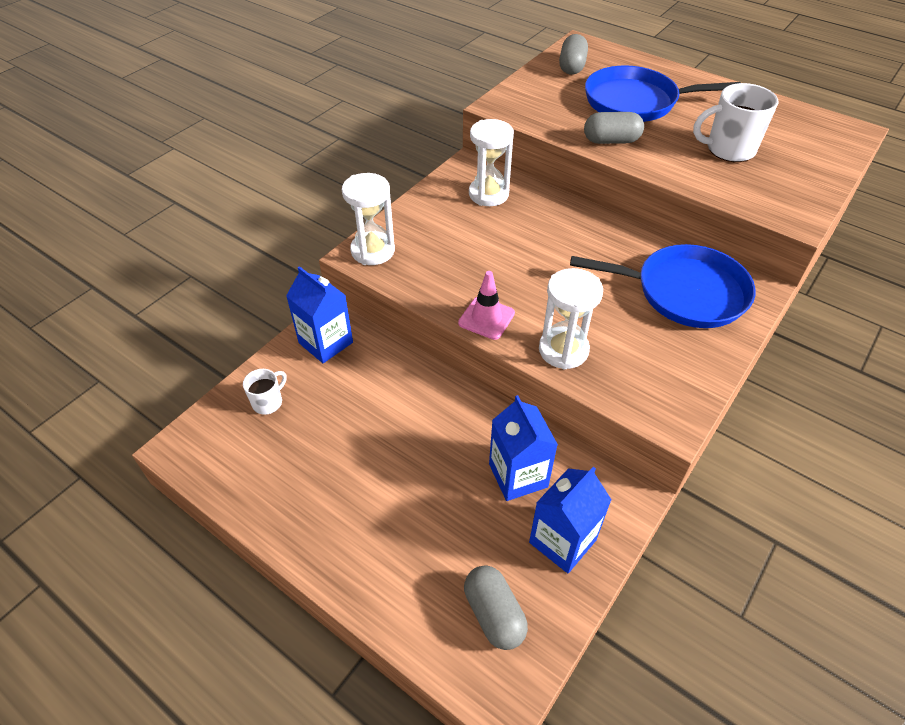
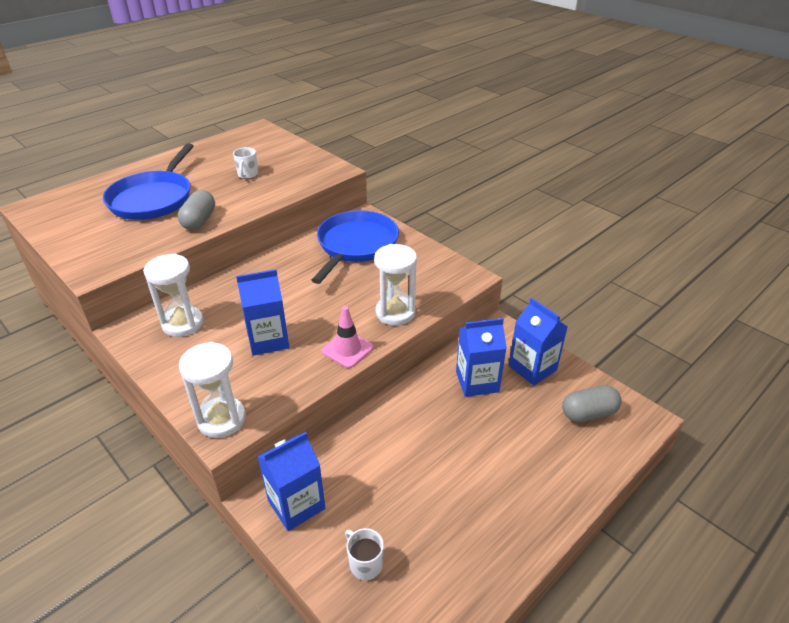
camera: 80 degrees left, 10 degrees down
grey capsule [559,34,588,75] -> none
white mug [693,83,779,162] -> white mug [233,147,258,179], size x0.55
none -> blue carton [236,269,289,356]

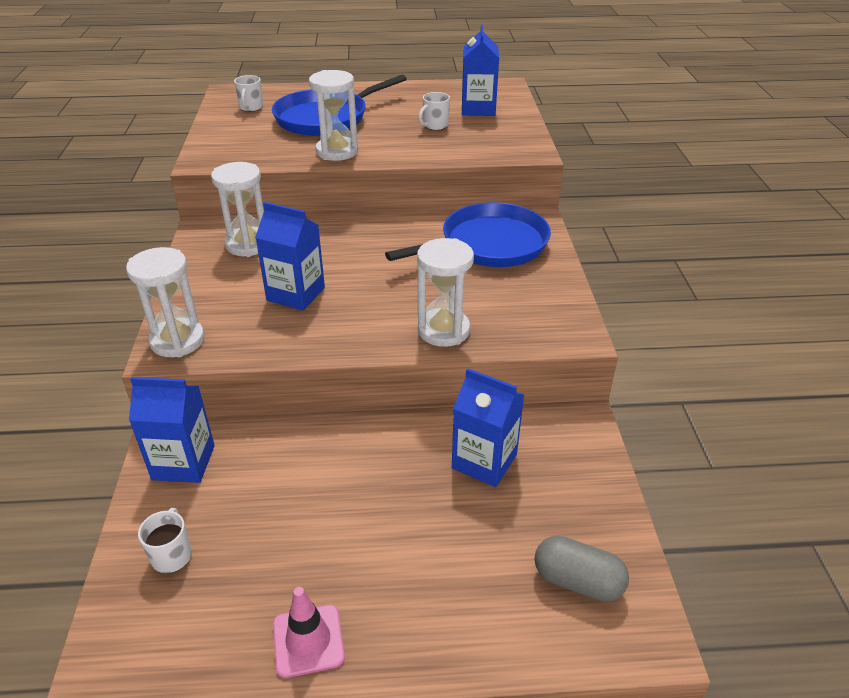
camera: 40 degrees right, 0 degrees up
grey capsule [178,190,215,230] -> white hourglass [309,70,358,161]
pink traffic cone [322,306,374,368] -> pink traffic cone moved to [273,587,345,678]
blue carton [508,298,568,385] -> blue carton moved to [462,25,499,116]
none -> white mug [234,75,263,112]

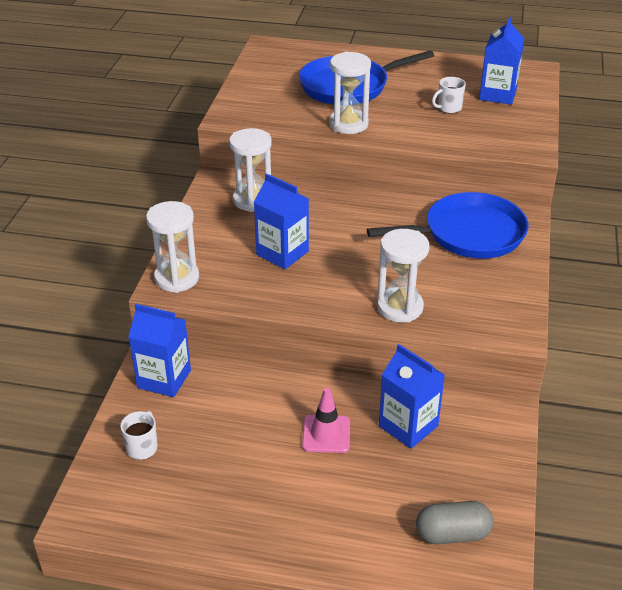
camera: 15 degrees right, 0 degrees up
white mug [234,75,263,112] -> none
pink traffic cone [273,587,345,678] -> pink traffic cone moved to [302,388,350,453]
grey capsule [534,536,629,602] -> grey capsule turned 45 degrees counterclockwise [416,501,494,544]

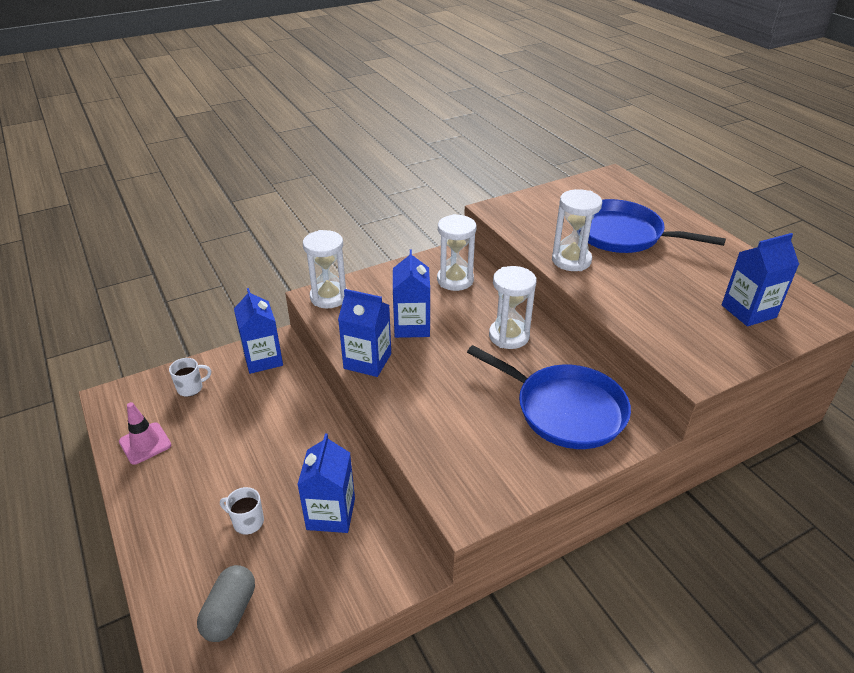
camera: 50 degrees right, 0 degrees up
pink traffic cone [302,388,350,453] -> pink traffic cone moved to [119,402,171,465]
white hourglass [377,229,430,322] -> white hourglass moved to [489,266,536,349]
grey capsule [416,501,494,544] -> grey capsule turned 60 degrees clockwise [197,565,255,642]
white mug [432,77,466,114] -> white mug moved to [220,487,264,535]
none -> blue carton [338,289,391,377]

